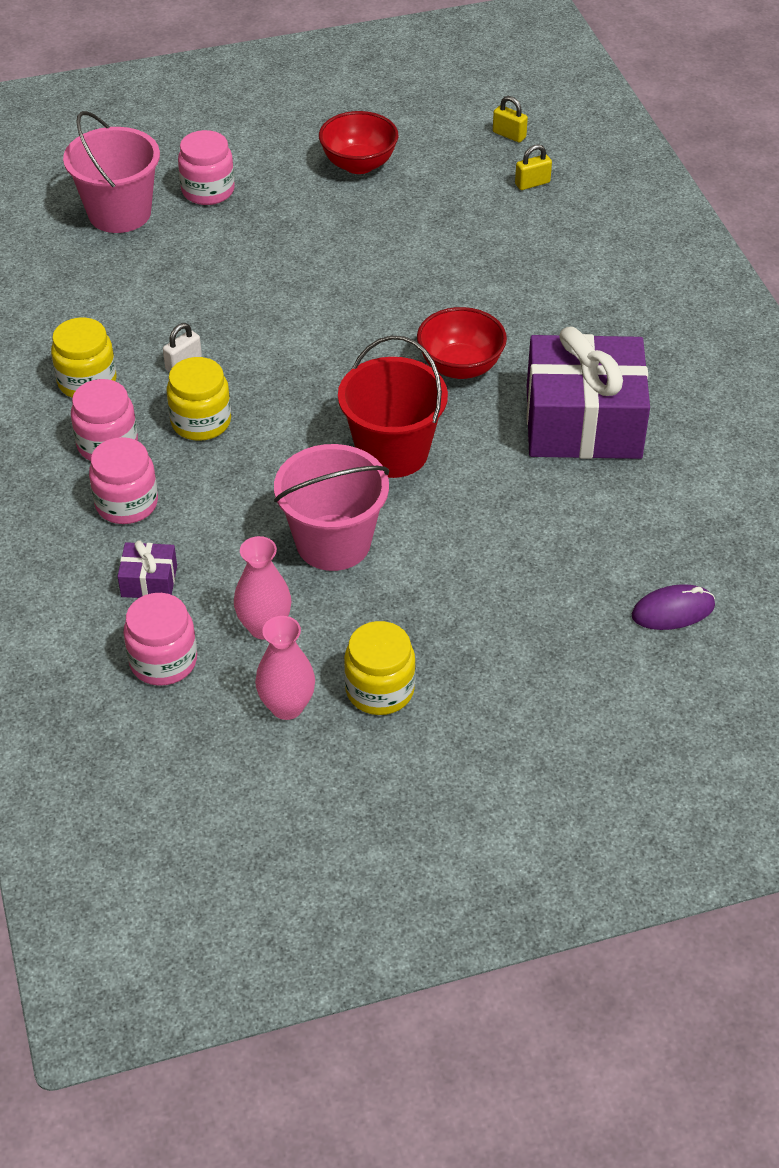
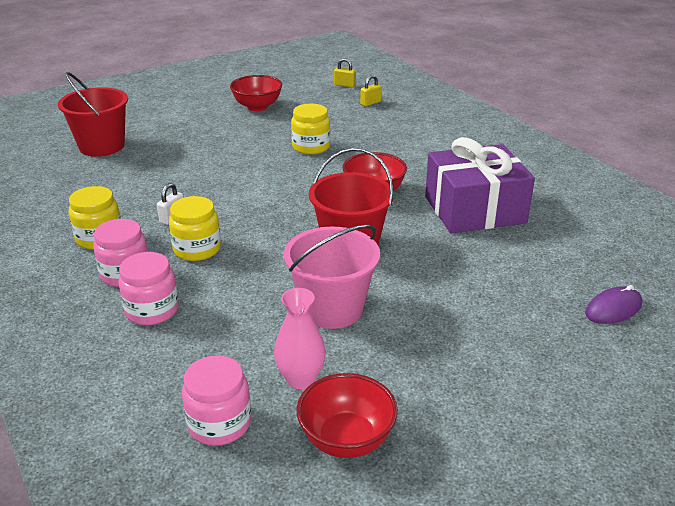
camera: 15 degrees left, 15 degrees down
pink bucket [63,111,160,233] -> red bucket [58,72,128,157]
purple gift [117,540,177,598] -> none
pink jar [178,130,235,205] -> none
pink vase [255,616,315,720] -> red bowl [297,373,398,458]
yellow jar [344,621,416,715] -> yellow jar moved to [291,104,330,155]

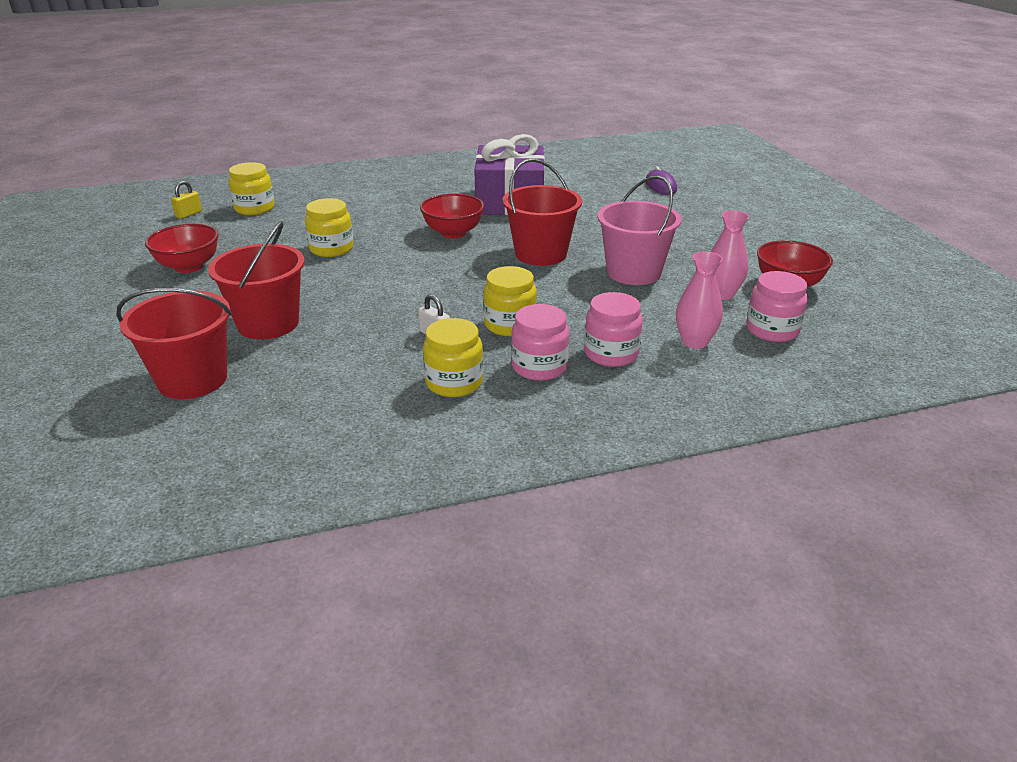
camera: 75 degrees left, 0 degrees up
yellow padlock [360,75,382,107] -> yellow jar [229,162,275,215]
none -> red bucket [208,221,305,339]
none -> pink vase [676,251,723,349]

